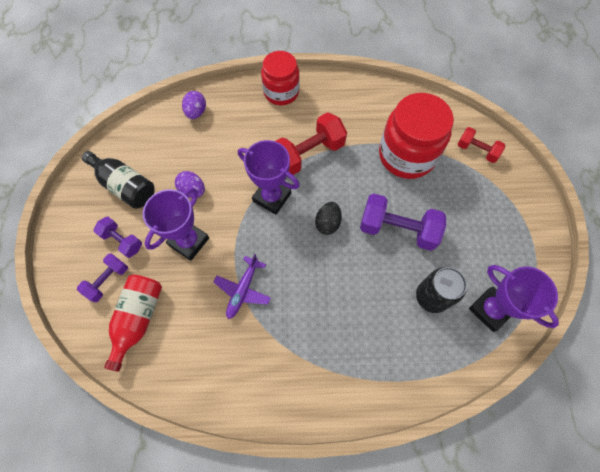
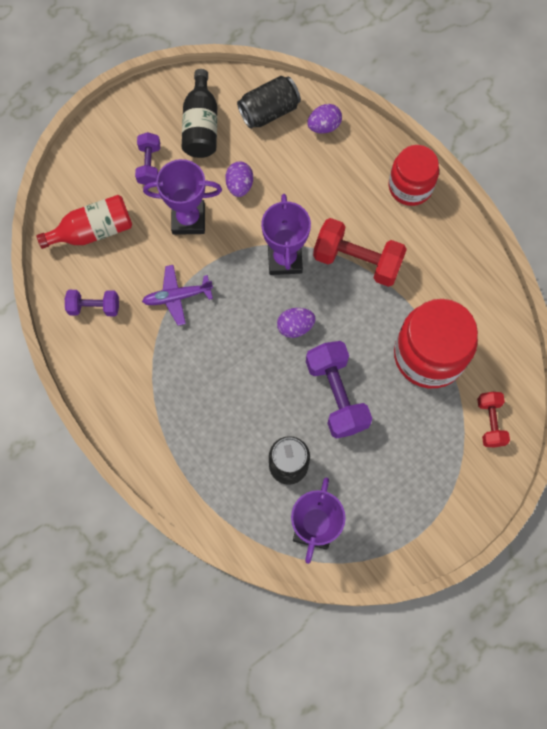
camera: 55 degrees right, 5 degrees up
purple dumbbell [77,253,128,303] -> purple dumbbell moved to [65,290,119,316]
black egg [315,202,342,235] -> purple egg [277,308,316,338]
none -> black can [237,76,301,129]

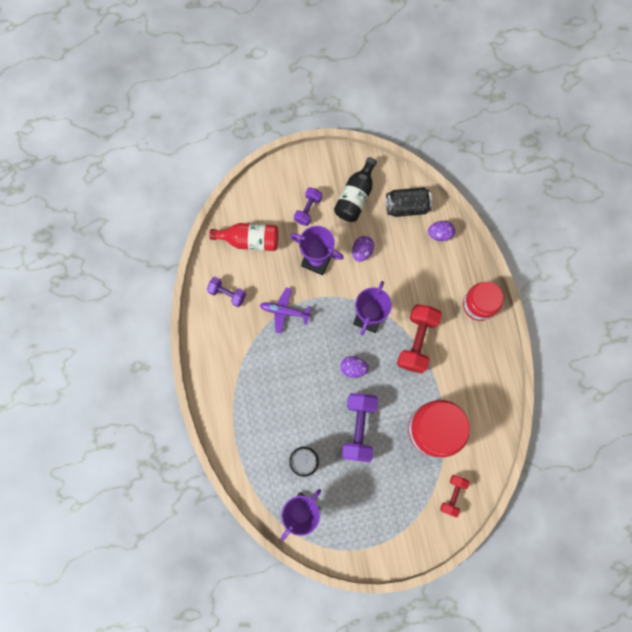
camera: 25 degrees right, 5 degrees up
red dumbbell [313,218,407,287] -> red dumbbell turned 60 degrees clockwise [397,304,442,373]

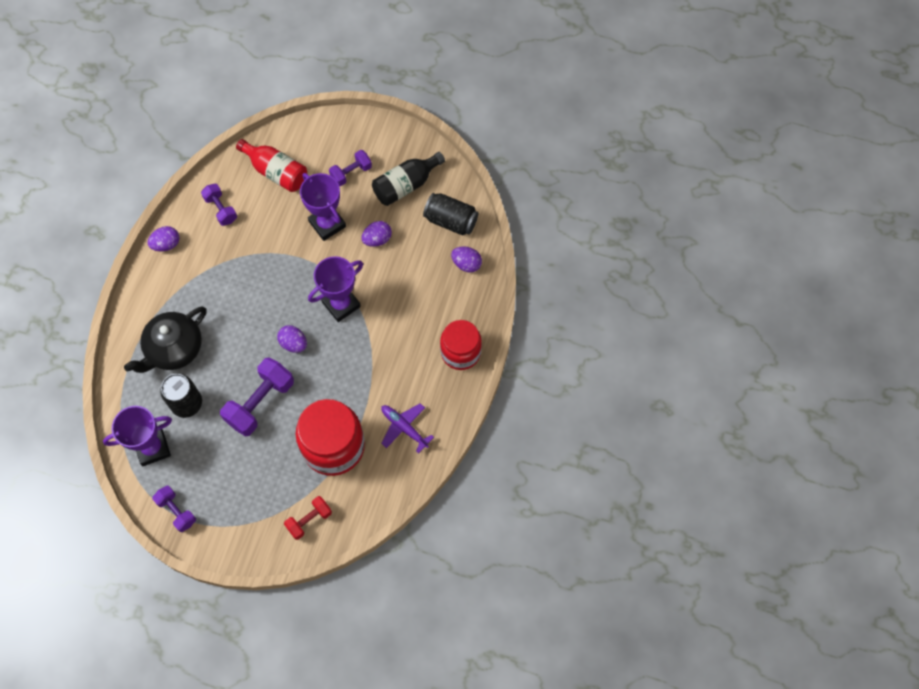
camera: 30 degrees right, 10 degrees down
purple plane [260,288,311,334] -> purple plane moved to [381,403,434,454]
red dumbbell [397,304,442,373] -> none
none -> black teapot [124,307,207,373]
none -> purple egg [148,226,179,251]
none -> purple dumbbell [152,486,196,532]

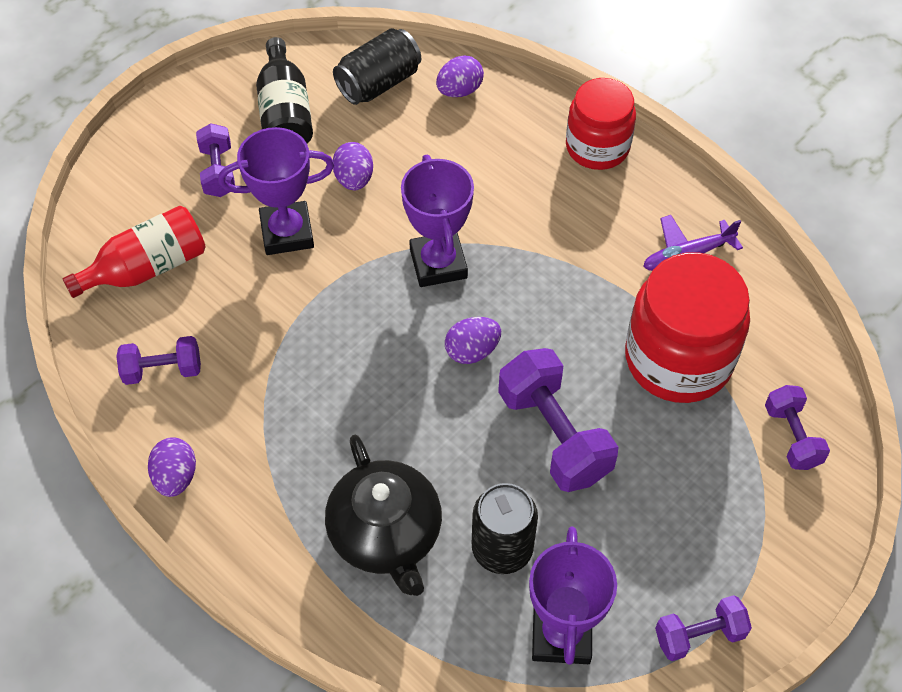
camera: 65 degrees left, 10 degrees down
red dumbbell [284,496,332,540] -> purple dumbbell [765,385,830,470]

